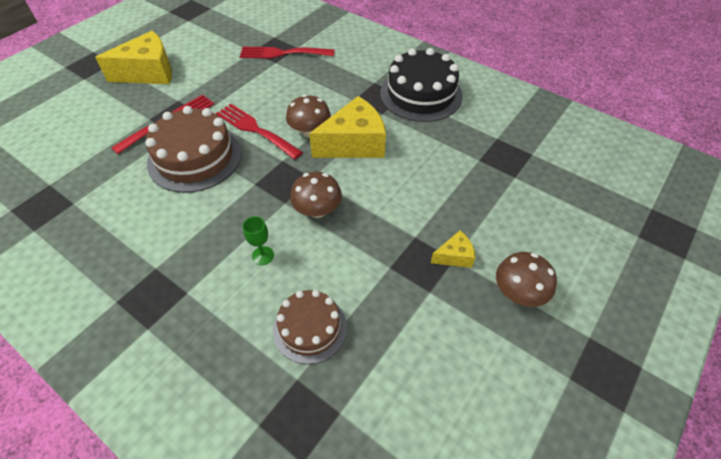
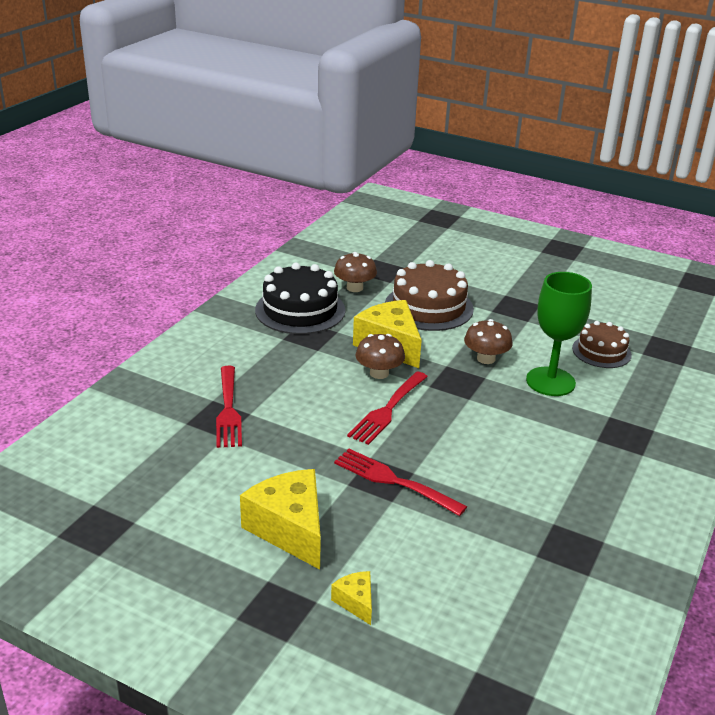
camera: 100 degrees left, 20 degrees down
brown cake [145,106,242,193] -> brown cake moved to [385,260,474,331]
green goblet [243,216,274,265] -> green goblet [526,272,592,396], size x2.39
yellow cheese [431,230,475,268] -> yellow cheese moved to [331,571,372,625]
brown mushroom [496,252,557,307] -> brown mushroom moved to [334,252,377,292]

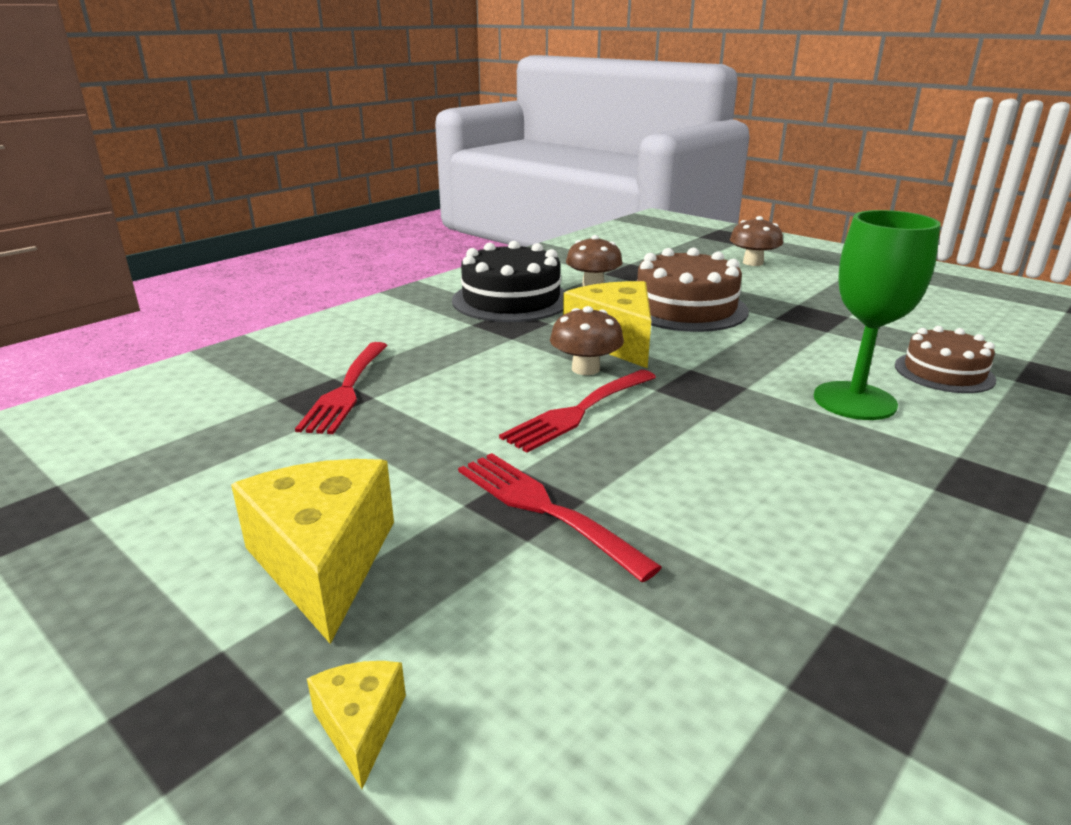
camera: 15 degrees right, 5 degrees down
brown mushroom [464,319,513,364] -> brown mushroom moved to [730,216,783,266]

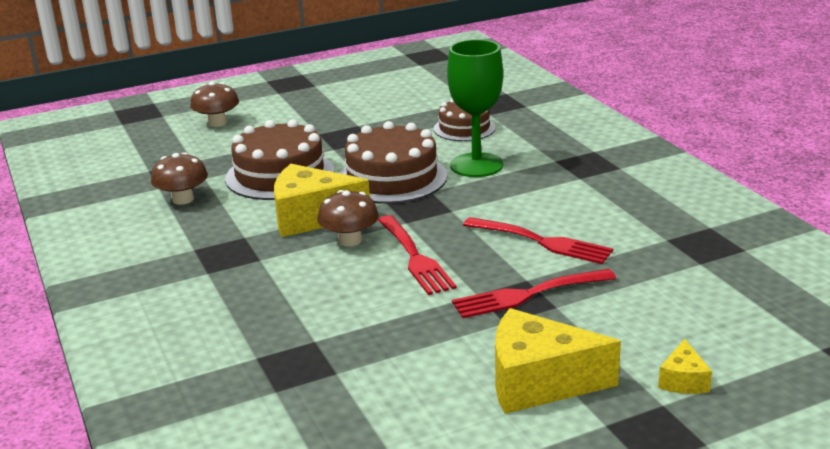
camera: 65 degrees left, 0 degrees up
red fork [295,342,388,434] -> red fork moved to [463,217,613,264]
yellow cheese [307,661,406,789] -> yellow cheese turned 90 degrees counterclockwise [658,339,712,394]
black cake [452,241,566,322] -> none
none -> brown cake [340,121,447,204]

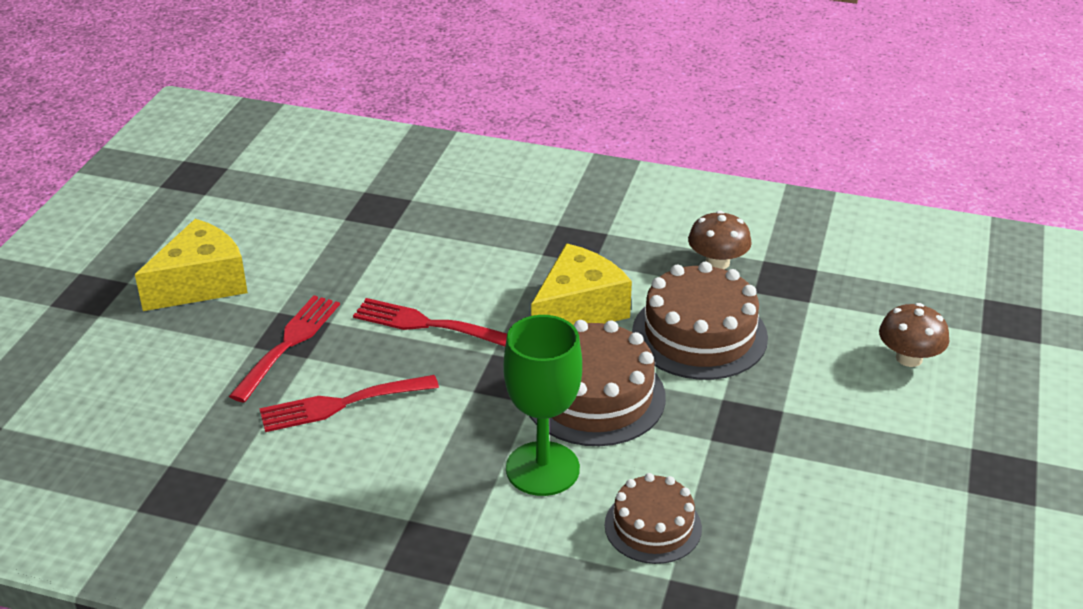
camera: 130 degrees right, 10 degrees up
brown mushroom [317,190,379,246] -> none
yellow cheese [658,339,712,394] -> none

